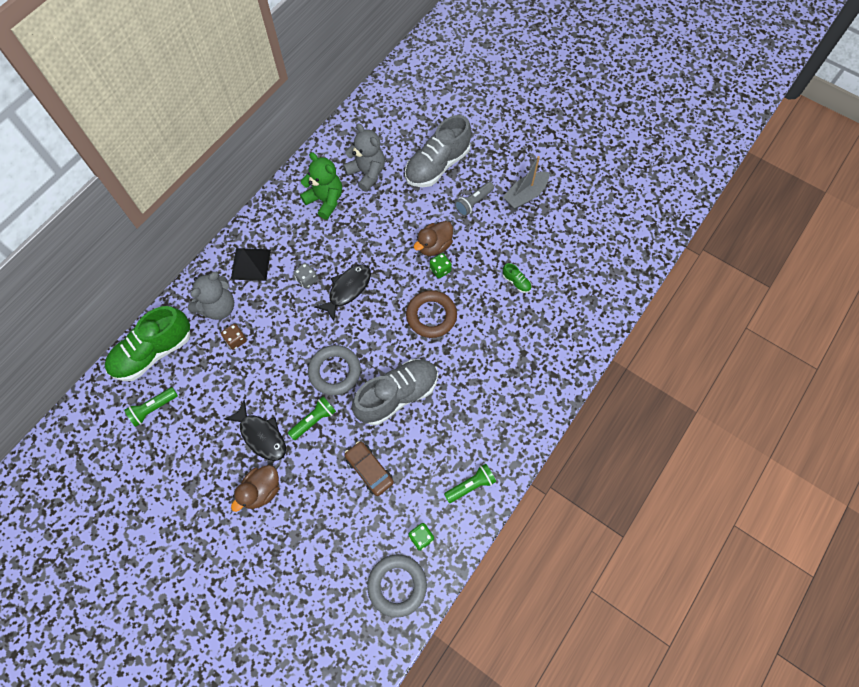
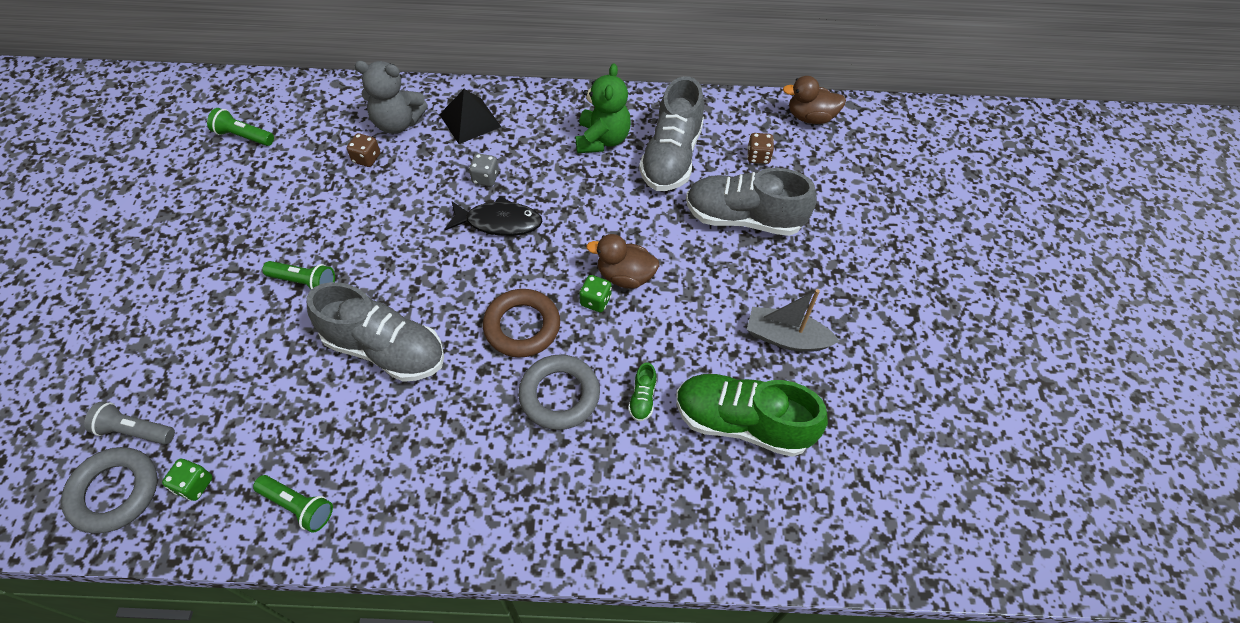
camera: 55 degrees right, 10 degrees down
green shoe [105,306,190,381] -> green shoe moved to [676,374,828,457]
black fish [224,400,286,461] -> none
brown duck [231,465,280,512] -> brown duck moved to [783,76,846,124]
grey ring [308,345,361,395] -> grey ring moved to [518,355,600,430]
grey teddy bear [343,123,385,192] -> grey shoe [639,76,704,191]
brown car [344,441,394,496] -> none
grey flashlight [455,182,494,216] -> grey flashlight moved to [84,402,175,445]
none -> brown dice [747,133,774,164]

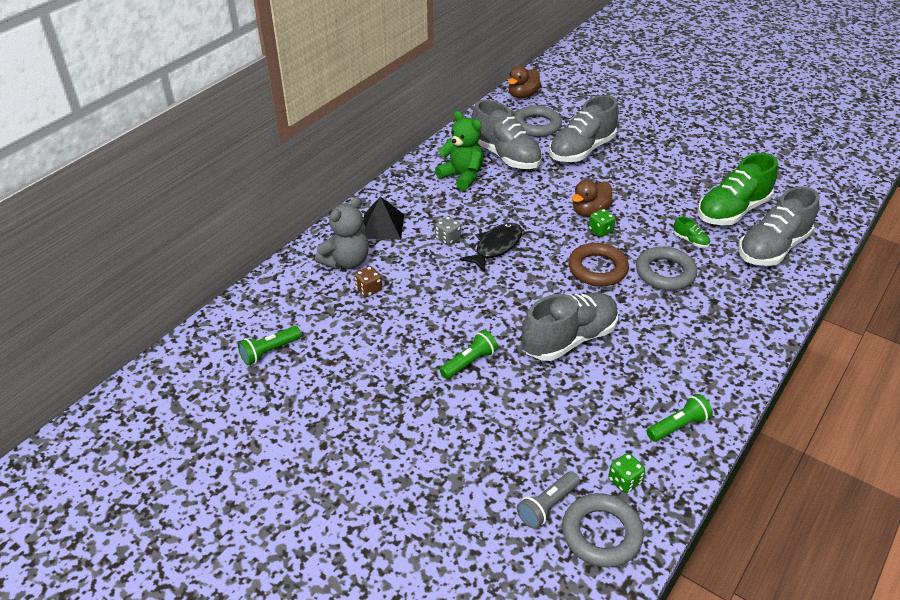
camera: 55 degrees left, 15 degrees down
brown dice [747,133,774,164] -> grey ring [514,106,562,137]
grey boat [747,289,839,352] -> none
none -> grey shoe [738,186,819,266]

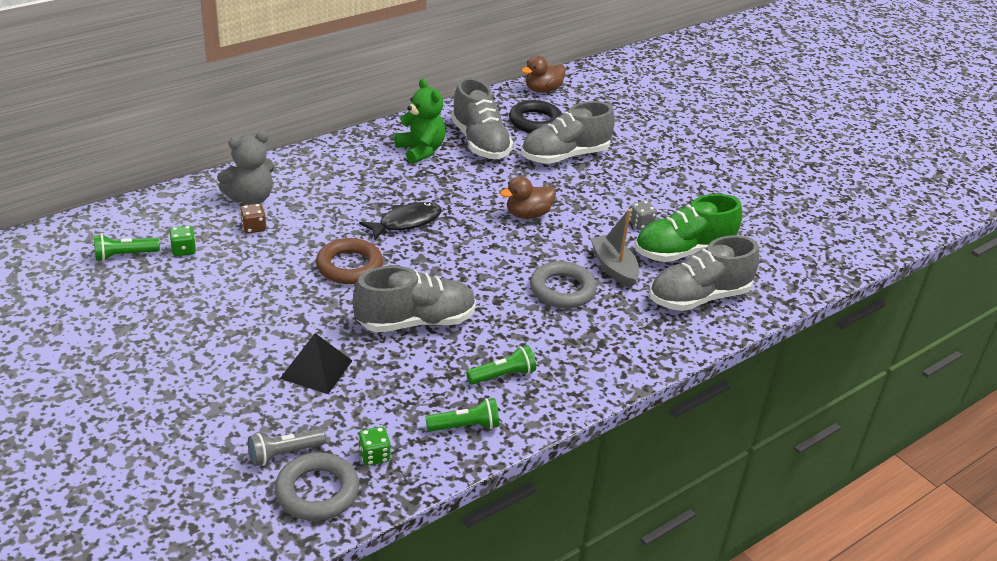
camera: 15 degrees right, 5 degrees down
black pyramid [363,196,404,240] -> black pyramid moved to [280,333,352,394]
grey dice [435,216,461,245] -> grey dice moved to [629,201,657,230]
green flashlight [440,330,498,379] -> green flashlight moved to [466,345,536,385]
grey ring [514,106,562,137] -> black ring [509,100,562,133]
brown ring [568,243,629,286] -> brown ring moved to [316,238,383,284]
green dice [588,209,616,237] -> green dice moved to [170,226,196,256]
green shoe [673,216,710,248] -> grey boat [590,209,639,288]

